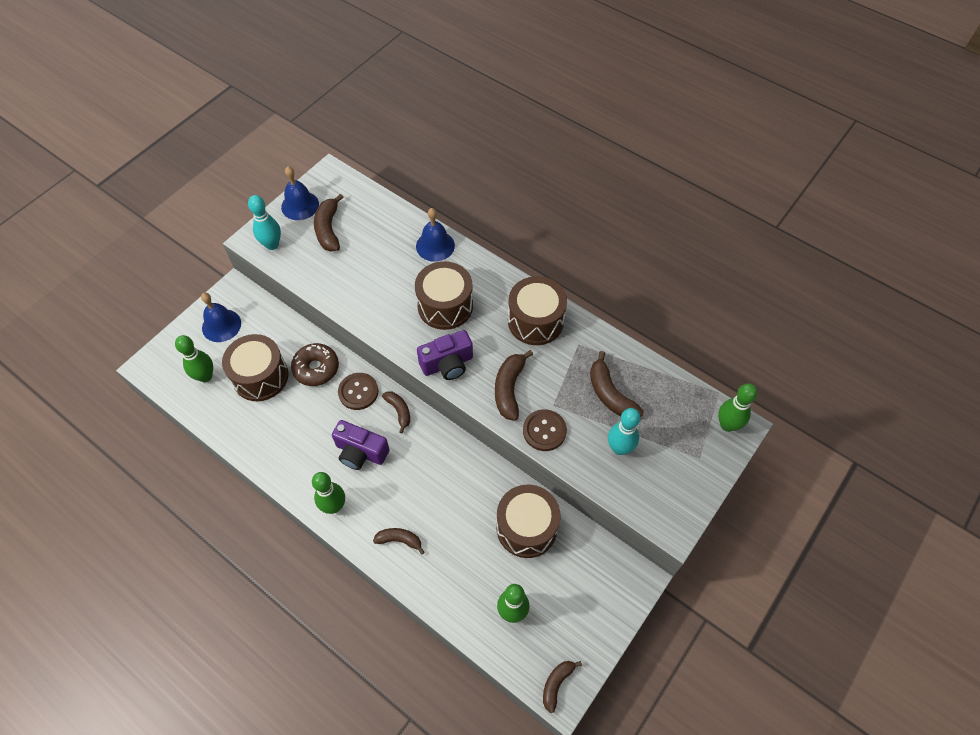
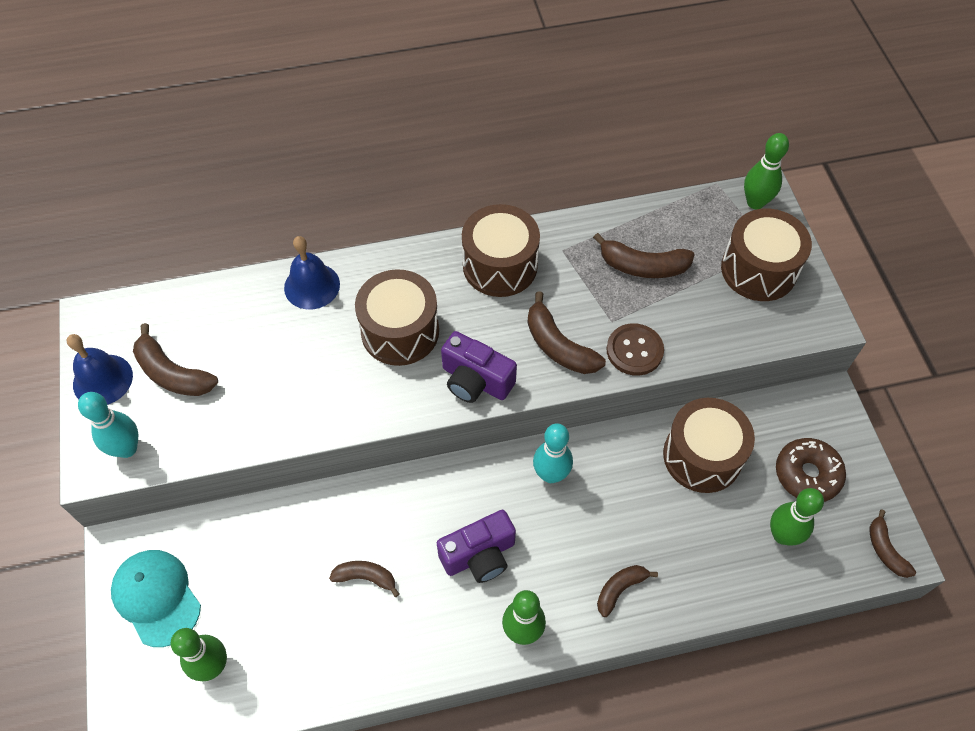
camera: 50 degrees left, 0 degrees up
blue bell [201,293,241,342] -> turquoise cap [111,550,201,647]
brown drum [222,334,288,401] -> brown drum moved to [721,209,812,301]
brown donut [291,343,339,386] -> brown donut moved to [776,438,846,502]
brown button [338,373,379,410] -> none
brown banana [382,391,410,433] -> brown banana moved to [329,561,399,597]
purple camera [417,330,473,380] -> purple camera turned 105 degrees clockwise [441,331,517,403]
turquoise bowling pin [608,408,641,455] -> turquoise bowling pin moved to [533,423,573,483]

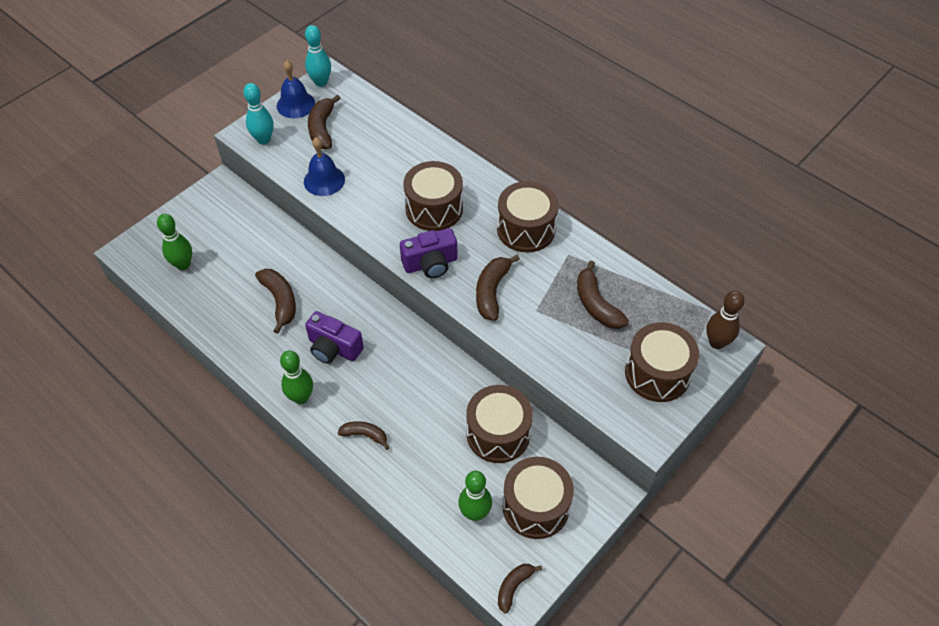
camera: 55 degrees right, 5 degrees down
turquoise cap [111,550,201,647] -> none
blue bell [284,236,340,309] -> blue bell moved to [304,137,345,196]
brown banana [329,561,399,597] -> brown banana [255,269,296,334], size x1.57
purple camera [441,331,517,403] -> purple camera turned 105 degrees counterclockwise [400,228,458,278]
turquoise bowling pin [533,423,573,483] -> turquoise bowling pin moved to [305,25,331,87]
brown button [607,323,664,376] -> none
green bowling pin [744,133,789,209] -> brown bowling pin [706,290,744,349]
brown donut [776,438,846,502] -> brown drum [503,457,574,539]

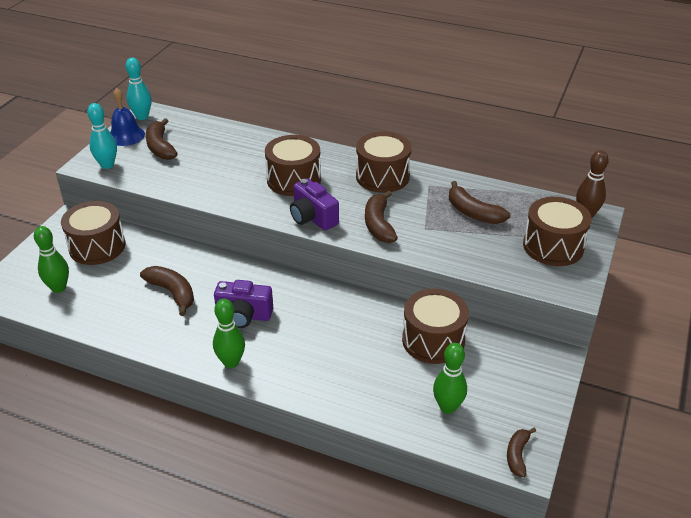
camera: 20 degrees left, 15 degrees down
blue bell [304,137,345,196] -> none
brown banana [337,421,390,450] -> none
purple camera [400,228,458,278] -> purple camera turned 90 degrees clockwise [290,178,339,231]
brown drum [503,457,574,539] -> brown drum moved to [61,201,126,265]

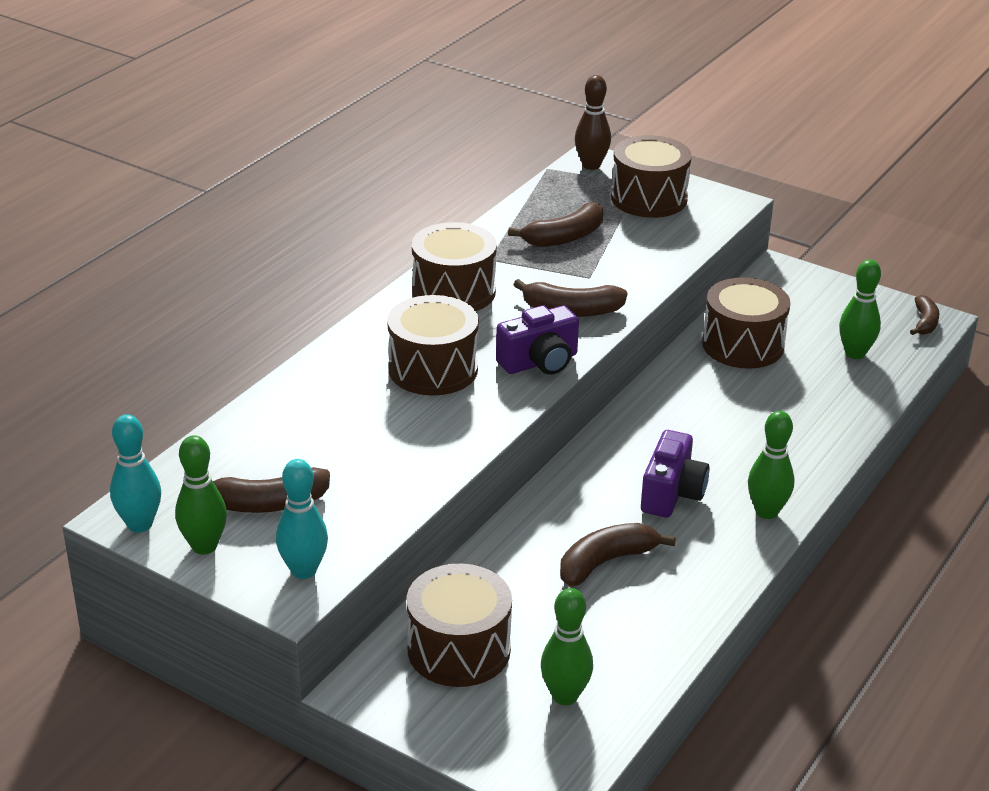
camera: 80 degrees left, 5 degrees down
blue bell [110,88,145,146] -> green bowling pin [175,435,227,555]
brown banana [507,428,536,477] -> brown banana turned 105 degrees counterclockwise [910,295,939,335]

